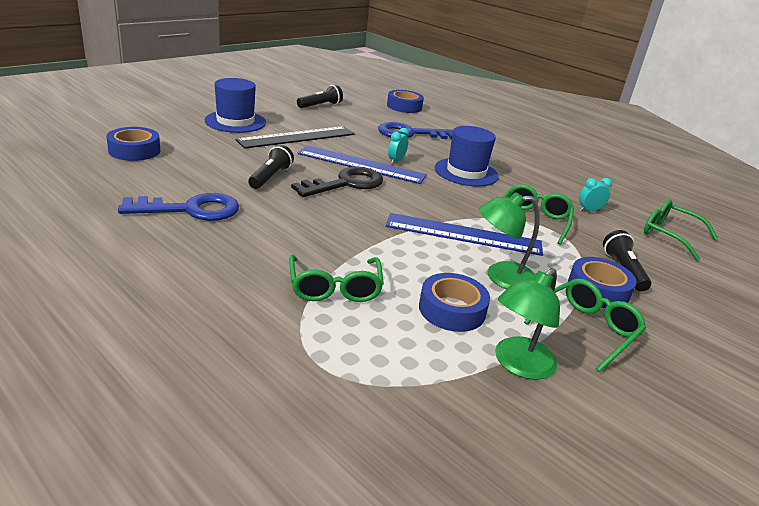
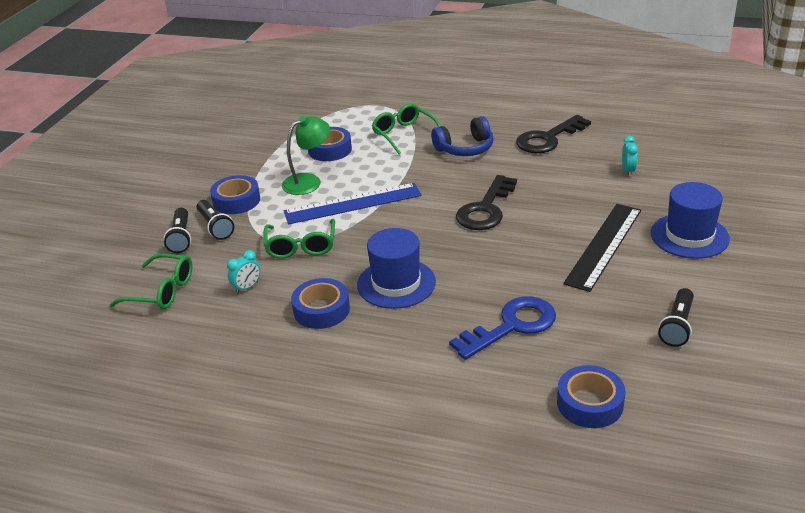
camera: 160 degrees right, 5 degrees up
blue tape [106,127,160,161] -> blue tape moved to [291,278,350,329]
blue key [118,193,239,221] -> black key [516,115,591,153]
black flashlight [248,145,294,189] -> black flashlight moved to [164,208,191,253]
blue ruler [298,145,427,184] -> none
turquoise clock [388,128,409,164] -> turquoise clock moved to [622,136,638,176]
green lamp [495,268,560,380] -> none
green glasses [524,279,646,372] -> none
none -> blue headphones [431,116,494,156]

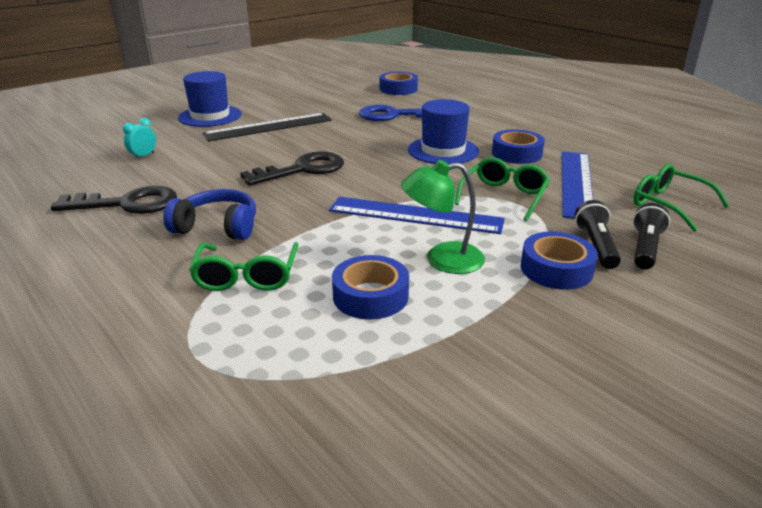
camera: 150 degrees left, 5 degrees down
turquoise clock [227,250,261,293] -> blue ruler [562,151,593,219]
black flashlight [658,288,694,347] -> none

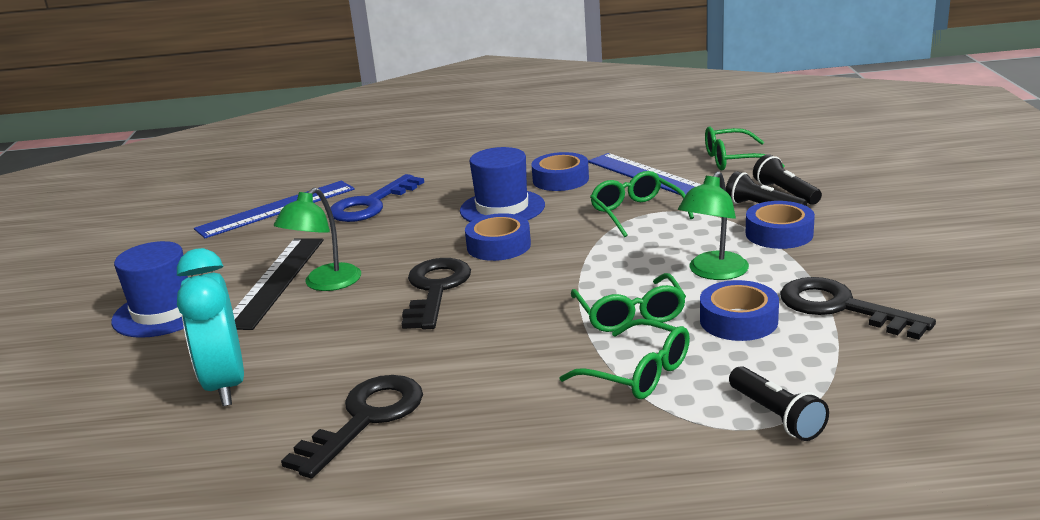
camera: 50 degrees left, 5 degrees down
turquoise clock [123,118,156,160] -> turquoise clock [177,248,244,406], size x2.33
blue headphones [163,189,256,240] -> none
blue ruler [329,197,505,234] -> blue ruler moved to [194,181,354,238]
blue tape [380,72,418,95] -> blue tape moved to [465,213,531,261]
none -> green lamp [274,187,361,291]
none -> green glasses [571,273,686,332]
none -> black flashlight [729,366,829,441]
none -> black key [780,277,936,340]

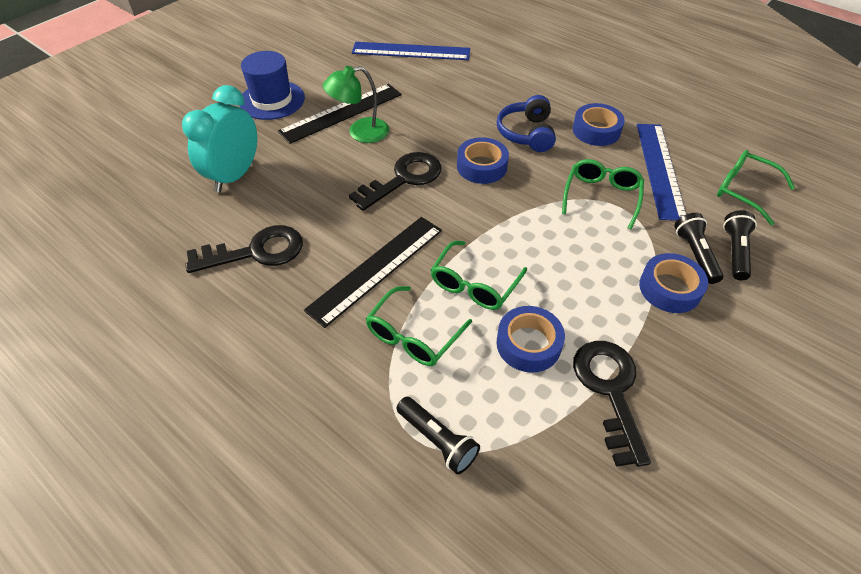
camera: 40 degrees right, 25 degrees up
blue key [330,174,424,222] -> none
blue hat [460,147,545,222] -> blue headphones [497,95,556,152]
green glasses [559,319,690,399] -> green glasses turned 45 degrees clockwise [366,286,472,366]
green lamp [678,171,749,280] -> none
black flashlight [729,366,829,441] -> black flashlight turned 60 degrees counterclockwise [396,397,480,474]
none -> black ruler [304,217,442,328]

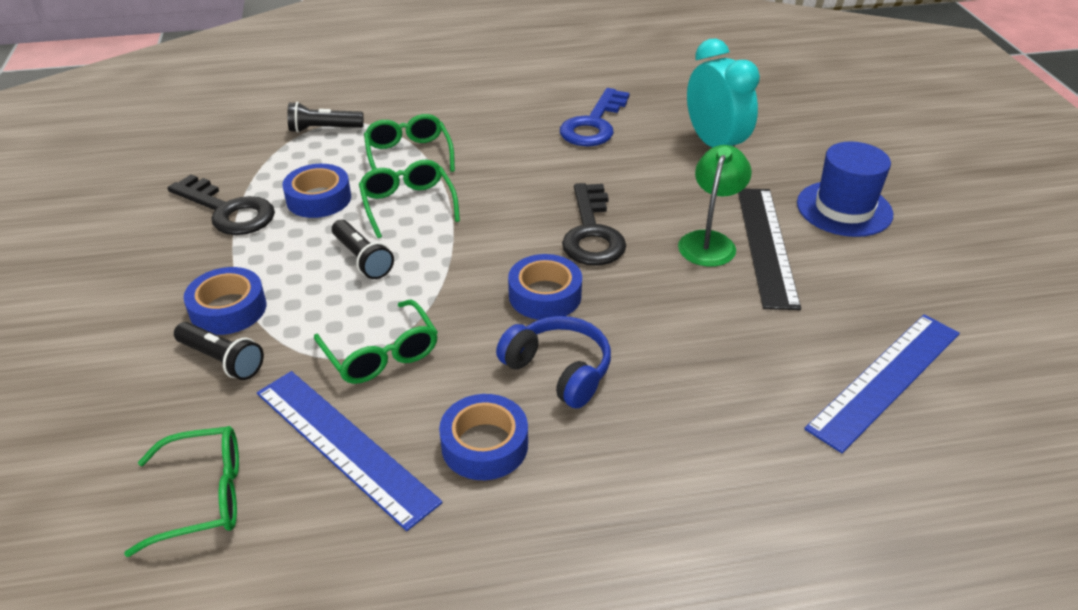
camera: 130 degrees right, 10 degrees down
black key [185,225,303,273] -> blue key [560,88,630,146]
black ruler [304,217,442,328] -> none
black flashlight [723,210,757,281] -> black flashlight moved to [332,220,394,279]

